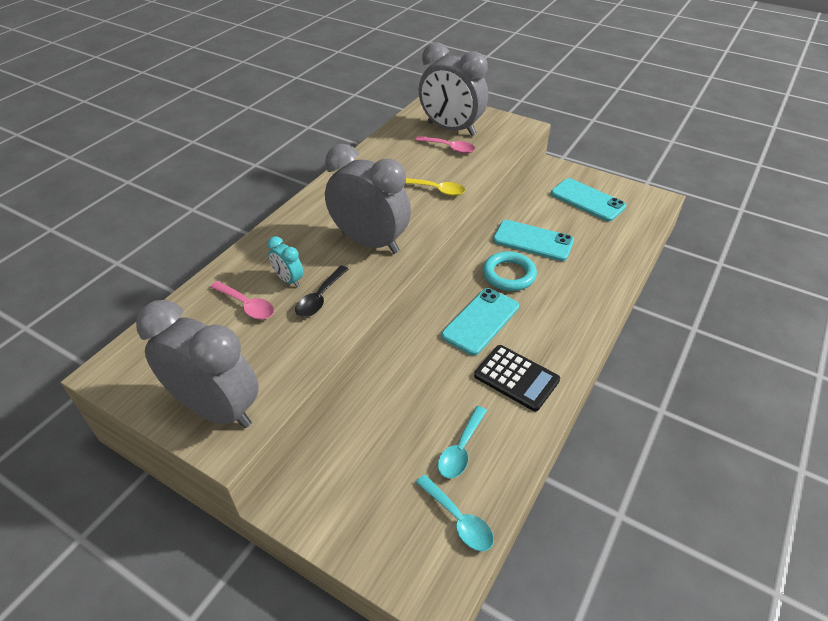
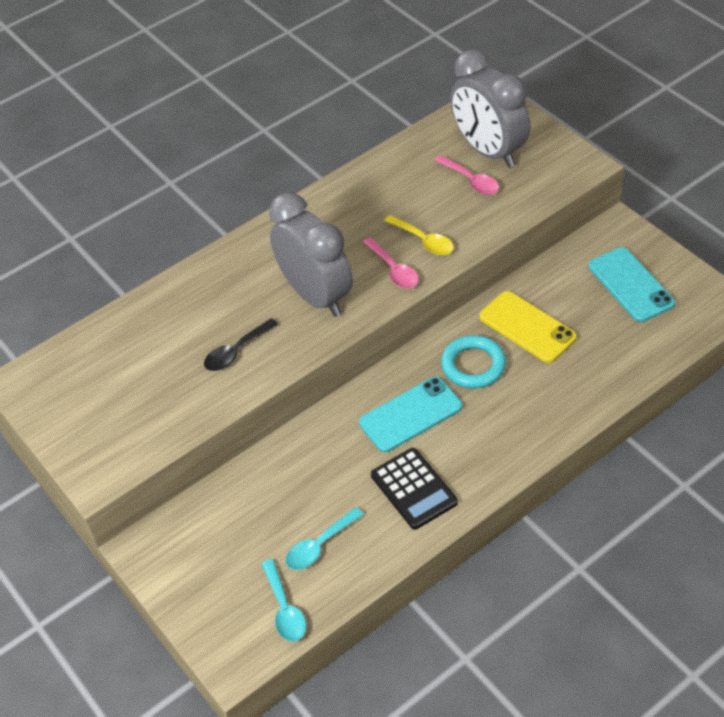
camera: 25 degrees right, 5 degrees up
grey clock [136,300,259,428] -> none
pink spoon [211,281,274,320] -> pink spoon moved to [362,237,419,288]
turquoise clock [267,236,303,287] -> none
turquoise phone [493,220,574,261] -> yellow phone [479,291,577,363]

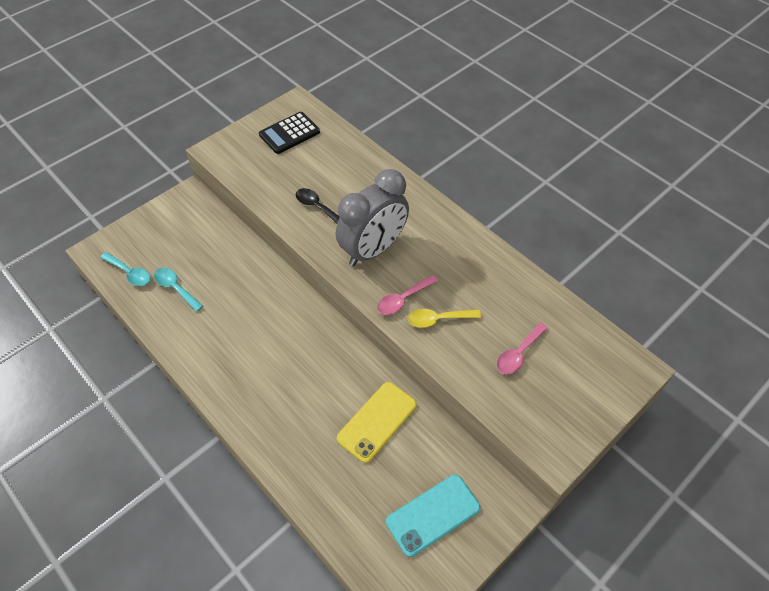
camera: 80 degrees right, 5 degrees up
turquoise spoon [262,559,306,642] -> turquoise spoon turned 120 degrees counterclockwise [100,252,150,286]
turquoise phone [359,377,462,452] -> none
black calculator [371,448,458,530] -> black calculator moved to [259,112,320,154]
yellow spoon [384,215,454,255] -> yellow spoon turned 45 degrees clockwise [408,309,481,328]
turquoise ring [441,335,506,389] -> none
grey clock [450,49,530,168] -> none

